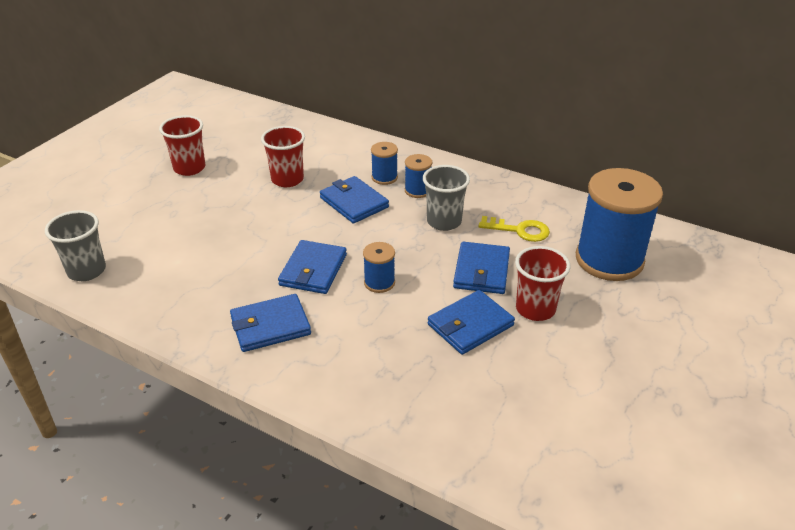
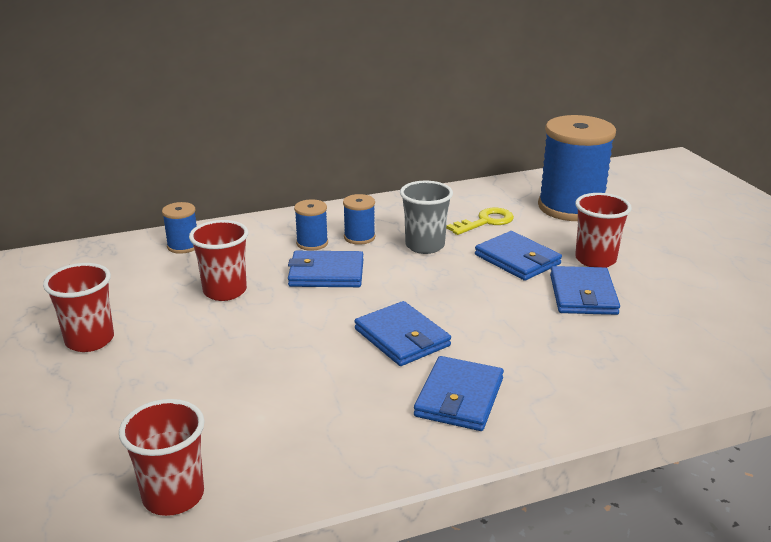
camera: 50 degrees left, 10 degrees down
grey cup [45,210,106,281] -> red cup [119,399,205,516]
blue spool [363,242,395,293] -> blue spool moved to [162,202,197,254]

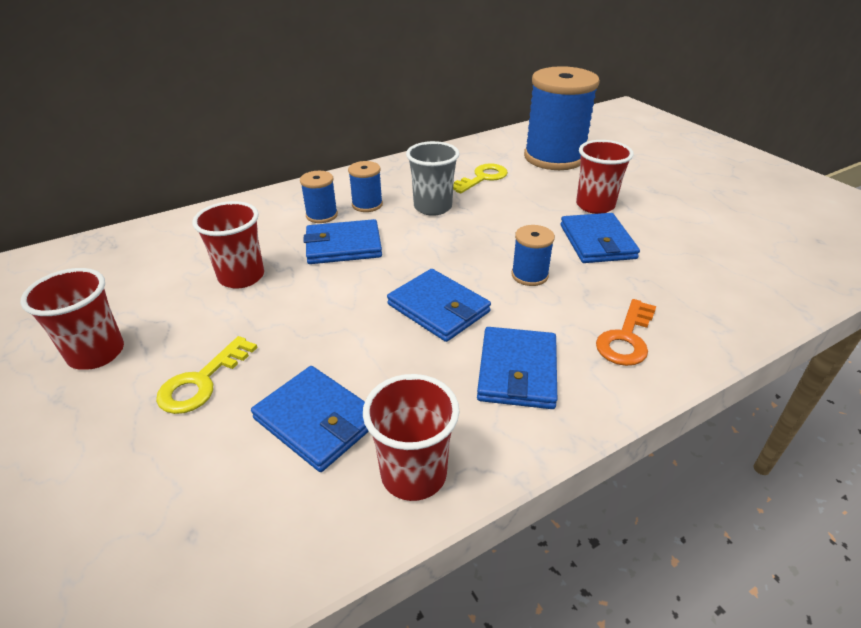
camera: 10 degrees left, 10 degrees up
red cup [119,399,205,516] -> red cup moved to [363,374,459,501]
blue spool [162,202,197,254] -> blue spool moved to [511,225,555,286]
blue wallet [475,231,562,281] -> blue wallet moved to [251,366,369,472]
none -> yellow key [156,336,258,414]
none -> orange key [596,299,656,366]

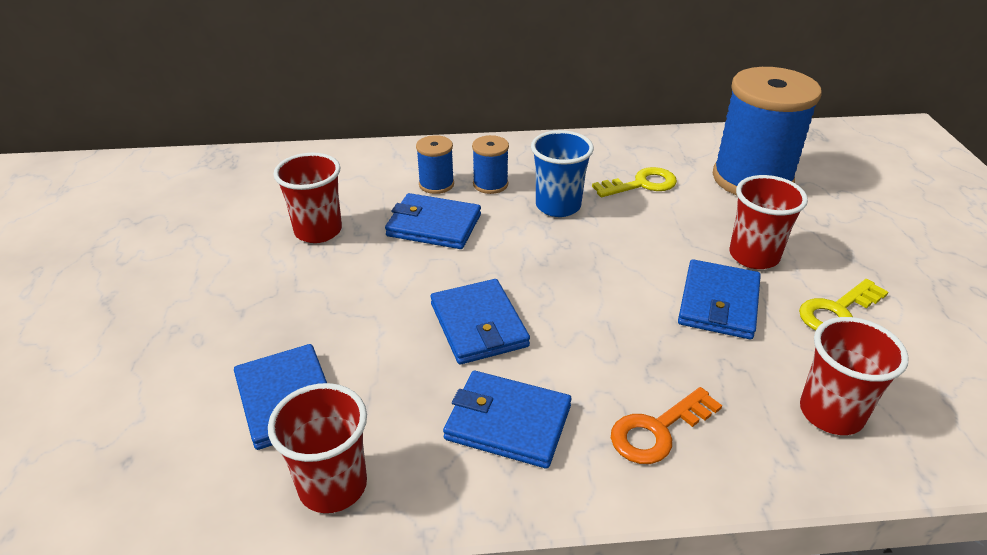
camera: 25 degrees right, 0 degrees up
red cup [20,268,124,370] -> red cup moved to [800,317,909,435]
yellow key [156,336,258,414] -> yellow key moved to [799,279,888,331]
grey cup [406,141,459,216] -> blue cup [531,130,594,217]
blue wallet [477,327,557,409] -> blue wallet turned 75 degrees clockwise [443,371,571,469]
blue spool [511,225,555,286] -> none

